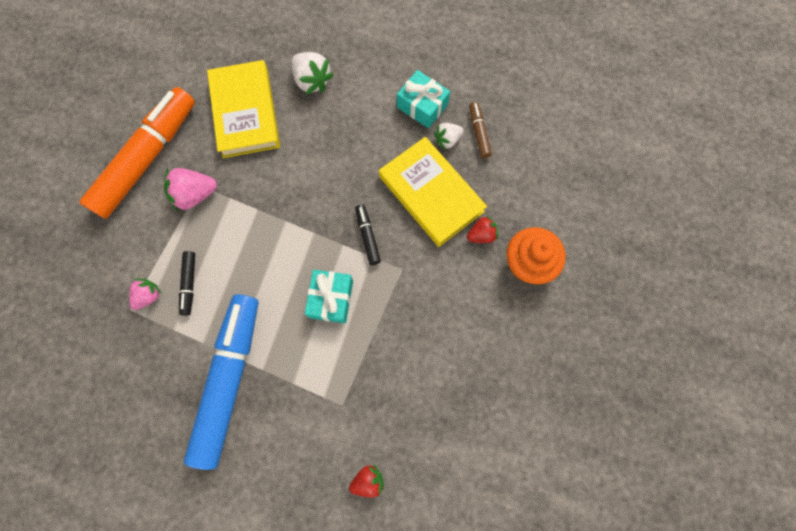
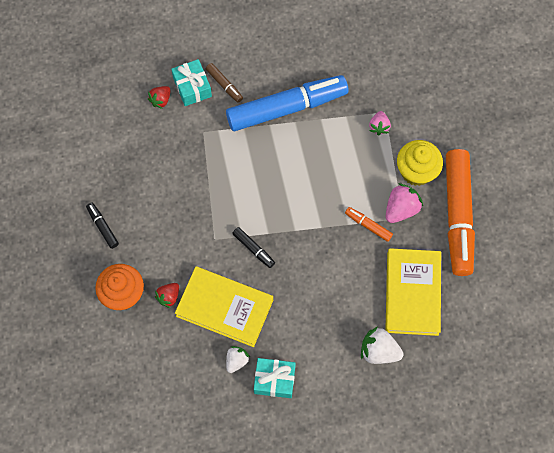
camera: 150 degrees right, 5 degrees down
black marker [179,251,195,316] -> black marker moved to [86,202,119,249]
blue marker [184,294,258,470] -> blue marker turned 90 degrees counterclockwise [226,75,348,131]
yellow book [207,60,280,158] -> yellow book turned 45 degrees clockwise [385,248,441,336]
turquoise gift [305,270,353,323] -> turquoise gift moved to [171,59,212,106]
brown marker [469,102,492,158] -> brown marker moved to [206,63,243,103]
none -> orange marker [345,207,393,242]
none -> yellow cupcake [397,140,443,186]

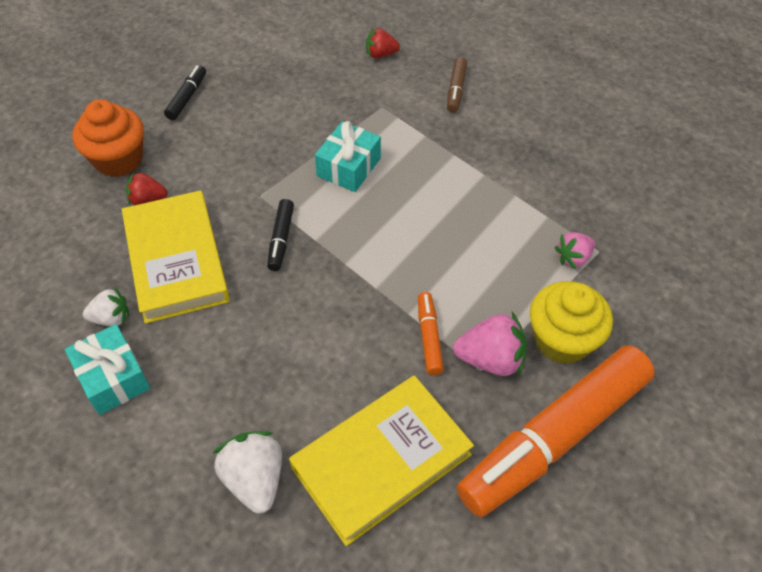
camera: 50 degrees right, 15 degrees down
turquoise gift [171,59,212,106] -> turquoise gift moved to [315,121,381,192]
blue marker [226,75,348,131] -> none

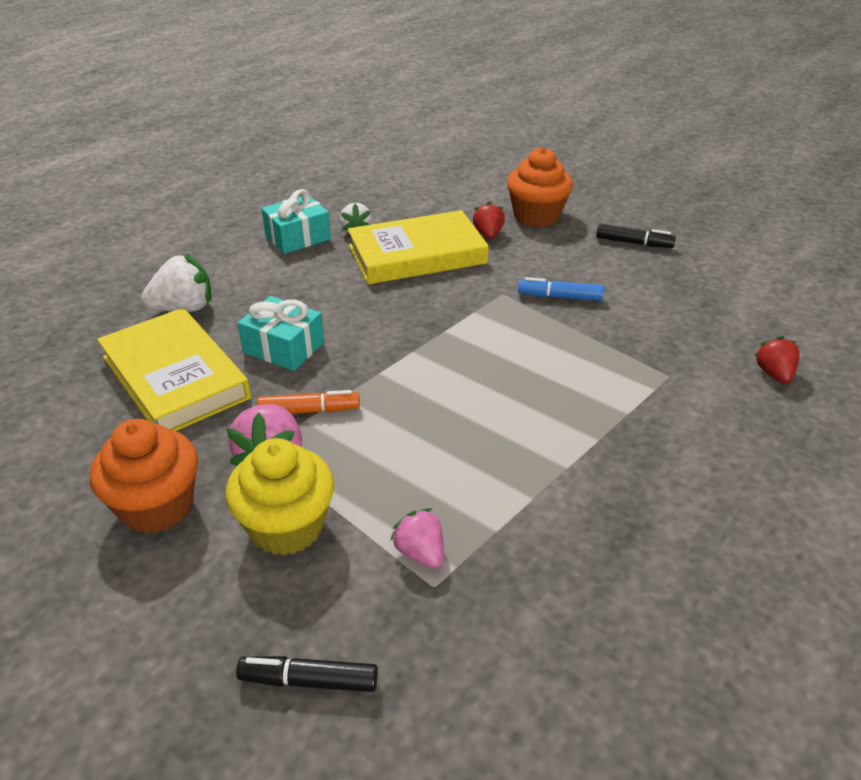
camera: 90 degrees right, 15 degrees down
black marker [267,199,294,271] -> black marker moved to [236,656,378,692]
turquoise gift [315,121,381,192] -> turquoise gift moved to [237,296,325,371]
brown marker [447,57,467,113] -> none
orange marker [457,345,655,517] -> orange cupcake [90,419,198,534]
none -> blue marker [518,277,604,301]

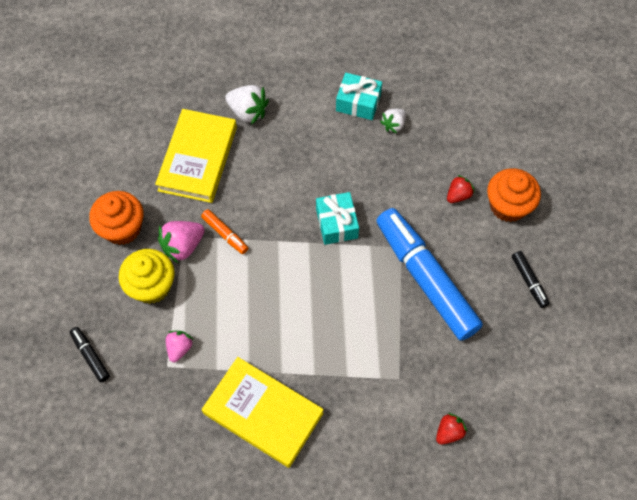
camera: 50 degrees right, 25 degrees up
turquoise gift [237,296,325,371] -> turquoise gift moved to [316,192,359,245]
yellow book [348,210,489,284] -> yellow book moved to [202,357,324,468]
blue marker [518,277,604,301] -> blue marker [376,208,483,341], size x2.46

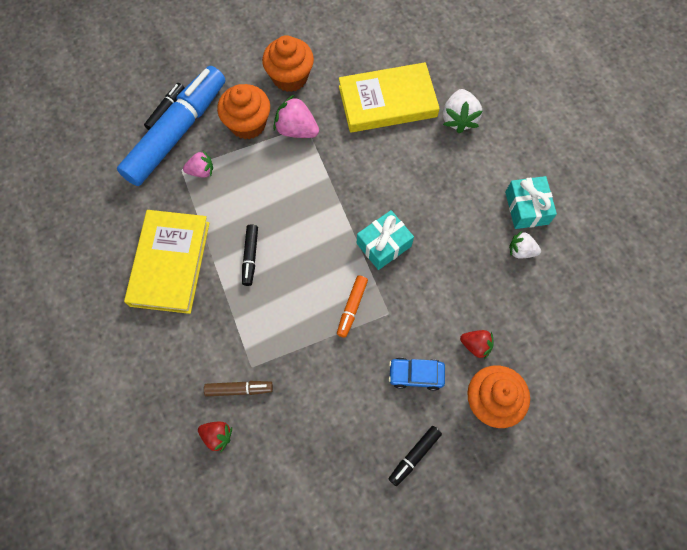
camera: 65 degrees right, 5 degrees up
yellow cupcake [119,249,175,304] -> orange cupcake [217,84,270,139]
orange marker [201,209,248,254] -> orange marker moved to [337,276,368,338]
blue marker [376,208,483,341] -> blue marker moved to [117,66,225,186]
none -> brown marker [204,381,273,396]
none -> black marker [242,224,258,286]
none -> blue car [389,358,445,391]

